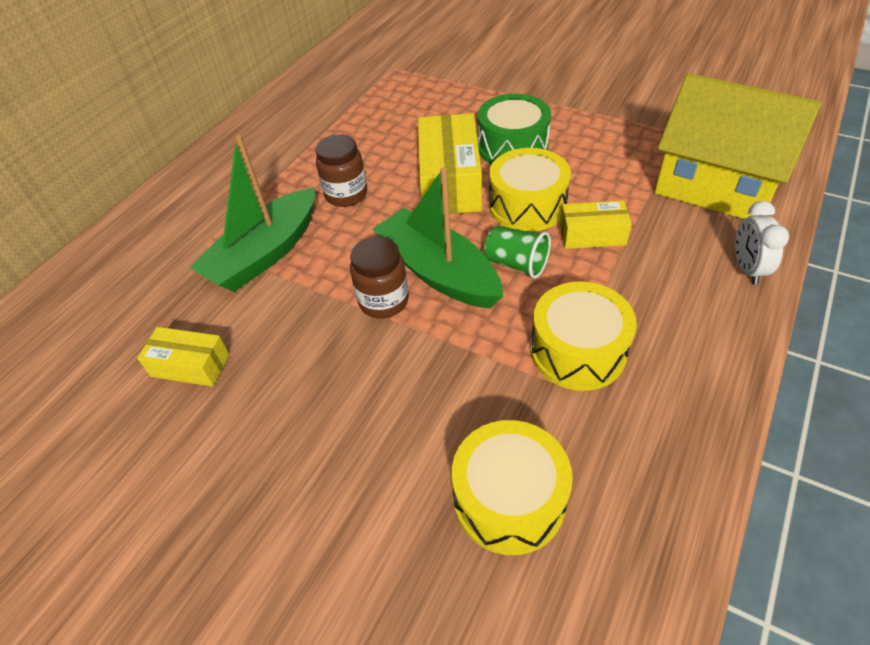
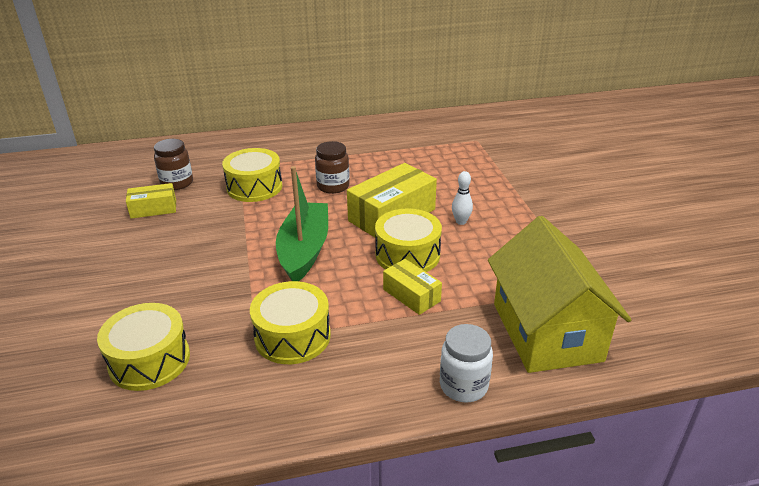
camera: 45 degrees right, 15 degrees down
yellow box [137,327,230,387] -> yellow box turned 75 degrees counterclockwise [126,183,176,219]
green boat [189,135,315,292] -> yellow drum [222,148,282,202]
brown jar [350,236,409,318] -> brown jar moved to [154,139,193,190]
green drum [478,94,551,164] -> white bowling pin [452,171,473,225]
green cup [484,226,551,279] -> none
white clock [735,201,789,285] -> white jar [440,324,493,403]

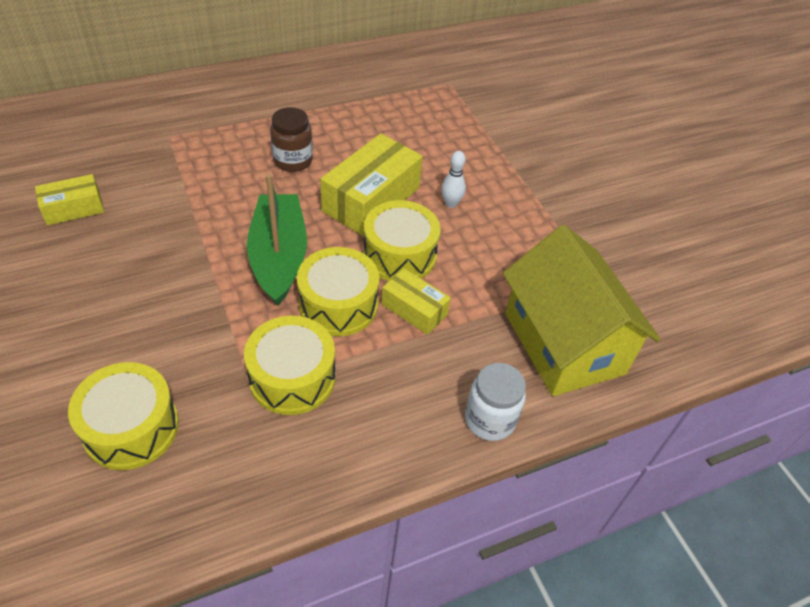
camera: 15 degrees left, 15 degrees up
brown jar [154,139,193,190] -> none
yellow drum [222,148,282,202] -> yellow drum moved to [297,247,379,336]

